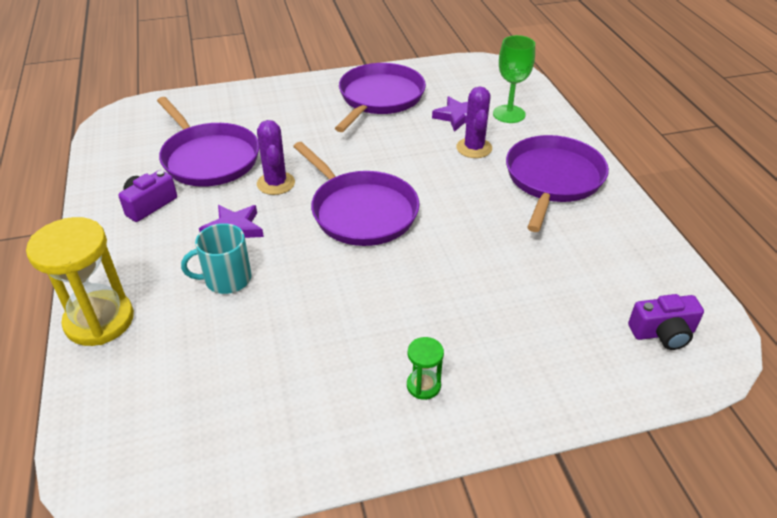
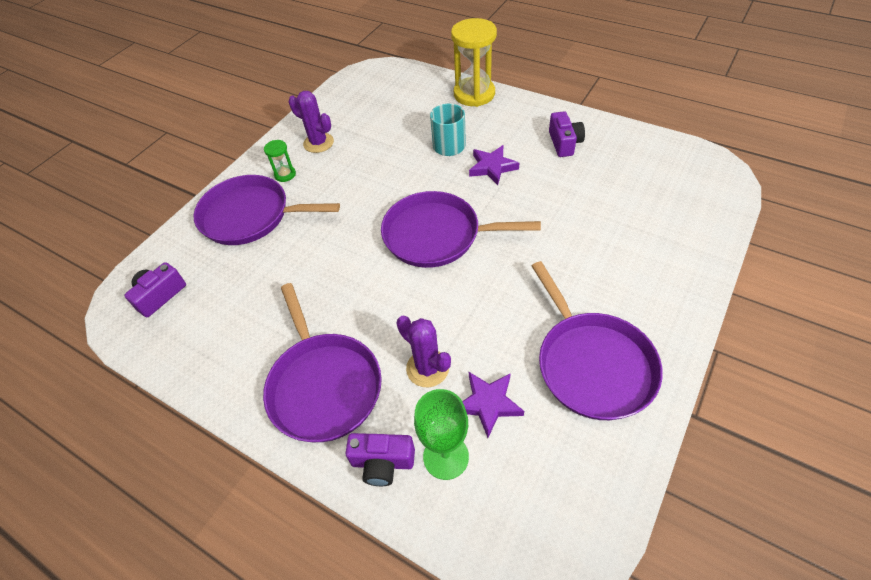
camera: 140 degrees right, 10 degrees up
purple pan [157,97,259,187] -> purple pan moved to [194,175,340,245]
purple cactus [257,120,295,195] -> purple cactus moved to [289,91,334,153]
none -> purple camera [345,433,415,486]

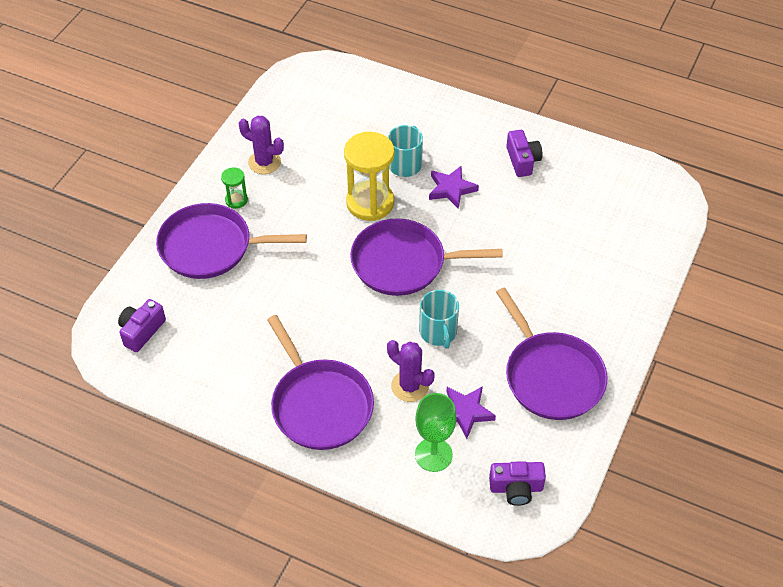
camera: 10 degrees left, 0 degrees up
purple camera [345,433,415,486] -> purple camera moved to [489,461,546,506]
yellow hourglass [451,18,497,107] -> yellow hourglass moved to [344,132,395,221]
none -> turquoise mug [419,290,459,348]

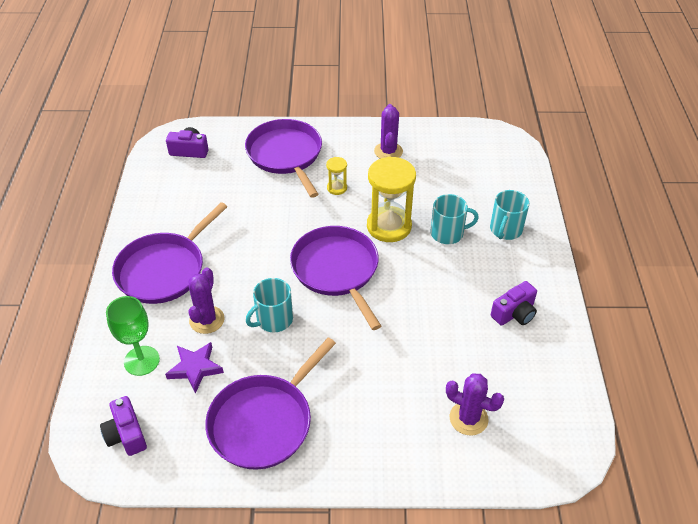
camera: 65 degrees right, 5 degrees down
green hourglass [221,167,248,209] -> none
purple star [429,165,479,209] -> none
none -> yellow hourglass [326,157,347,195]
none -> purple cactus [446,373,504,436]
none -> turquoise mug [490,190,529,240]

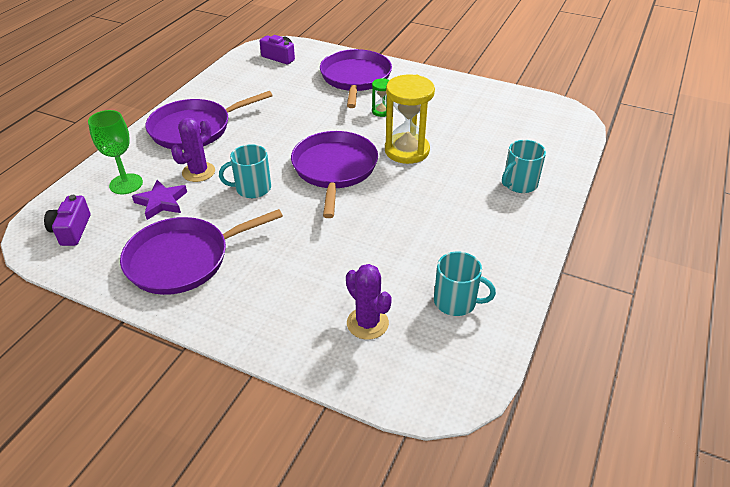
camera: 25 degrees right, 5 degrees down
yellow hourglass [326,157,347,195] -> green hourglass [372,78,390,117]
purple cactus [374,104,403,159] -> none
turquoise mug [430,194,479,244] -> turquoise mug moved to [434,251,496,316]
purple camera [491,281,537,326] -> none

